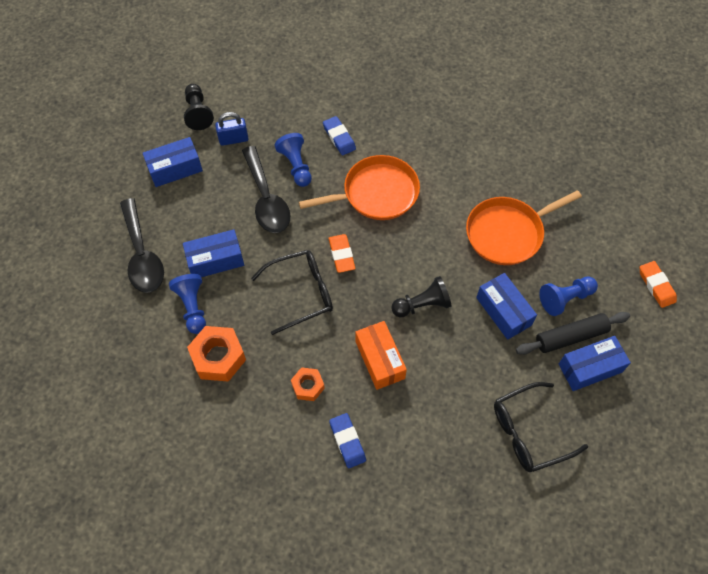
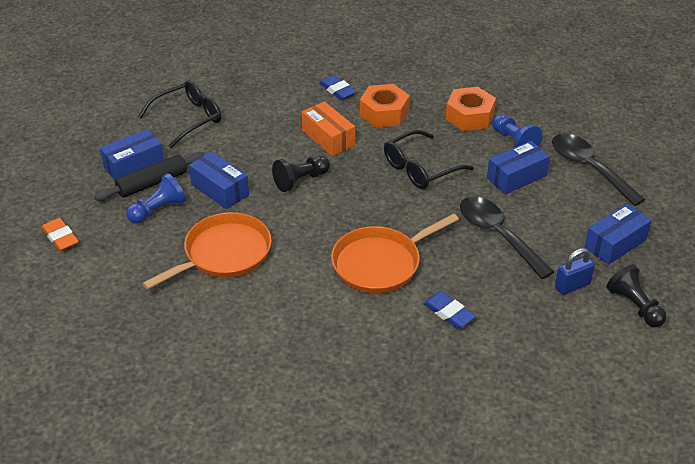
camera: 165 degrees right, 20 degrees down
blue pawn [275,133,312,187] -> none
orange nut [291,367,325,401] -> orange nut [360,84,410,128], size x1.70
orange eraser [329,234,355,273] -> none

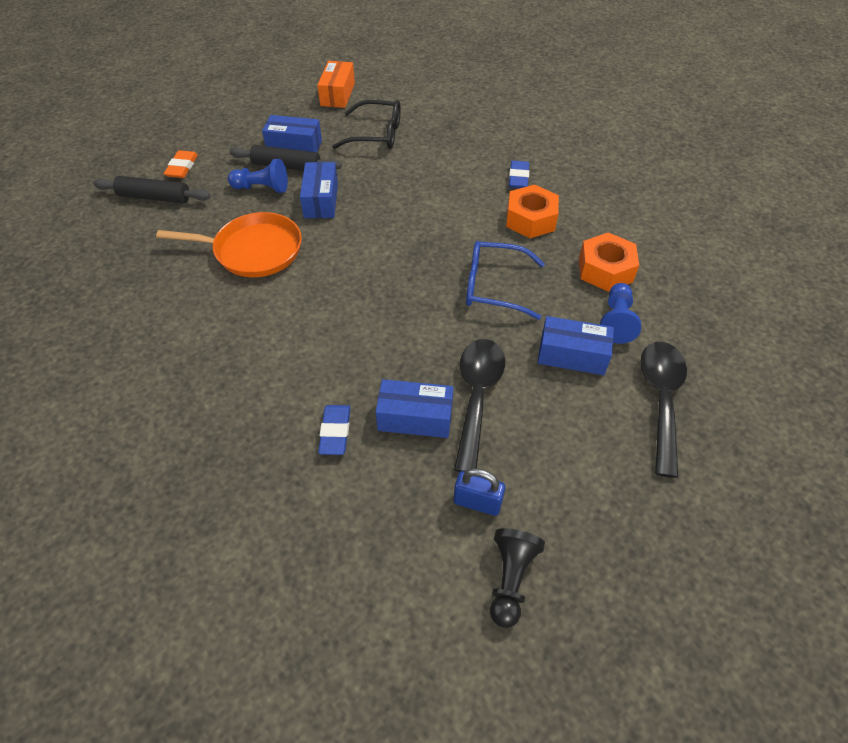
camera: 45 degrees right, 10 degrees up
black pawn [272,156,330,192] -> none
orange box [302,102,355,156] -> orange box moved to [317,61,355,108]
orange pan [331,213,459,293] -> none
black glasses [384,130,474,189] -> blue glasses [466,241,545,320]
blue box [585,204,652,265] -> blue box moved to [376,379,453,438]
none -> black rolling pin [93,176,211,203]

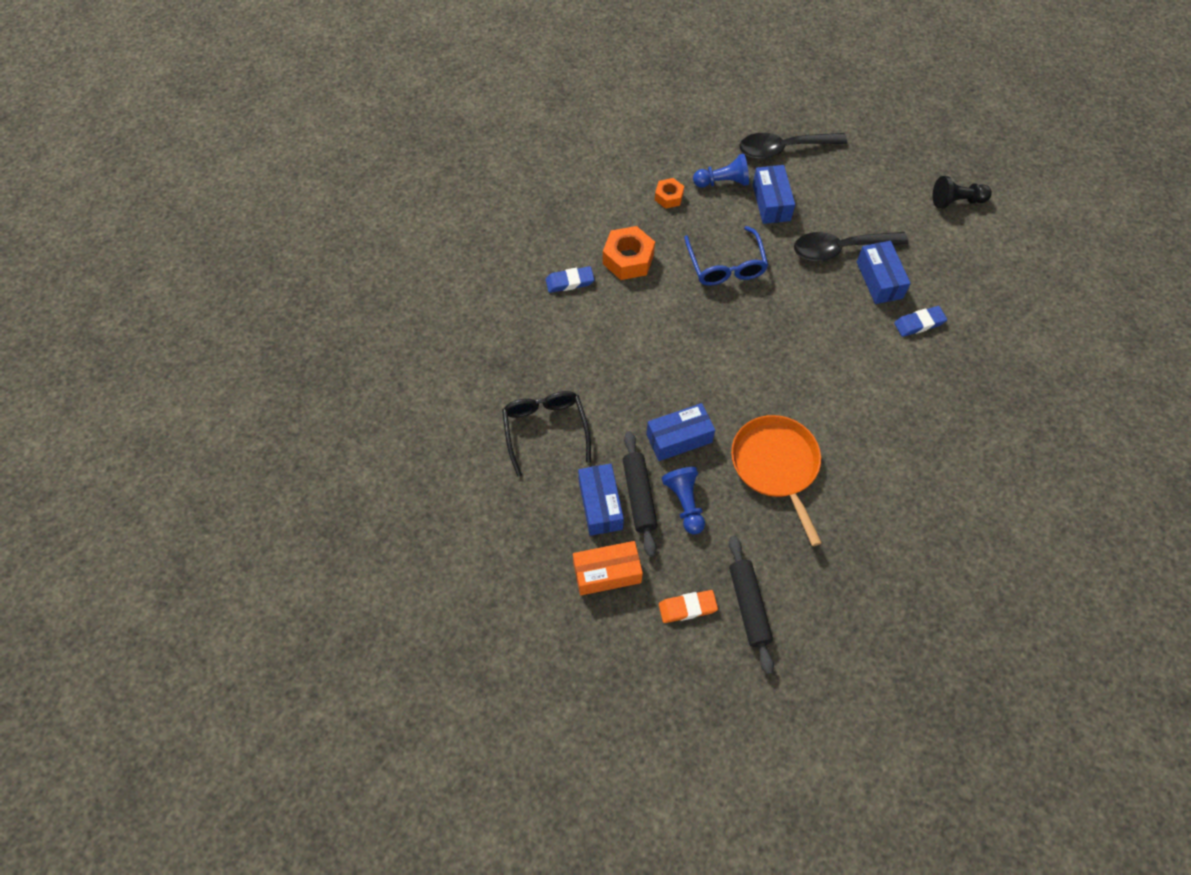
camera: 110 degrees left, 10 degrees up
orange box [317,61,355,108] -> orange box moved to [573,541,643,595]
blue padlock [454,468,505,516] -> none
orange nut [579,232,639,292] -> orange nut [655,178,684,209], size x0.59

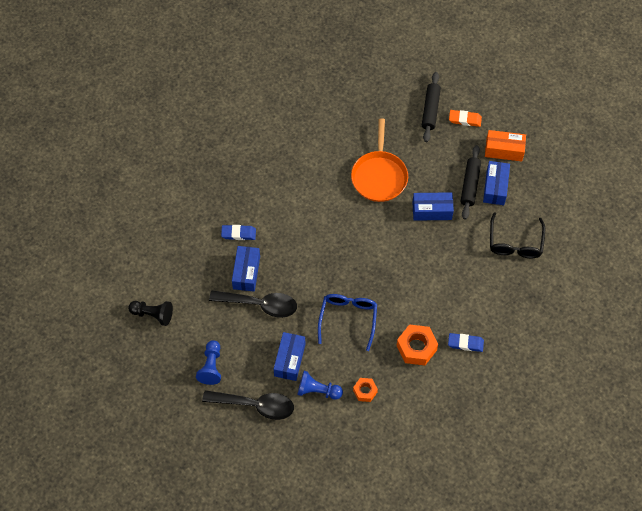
camera: 160 degrees left, 0 degrees up
blue pawn [662,467,705,534] -> blue pawn moved to [196,340,221,385]

